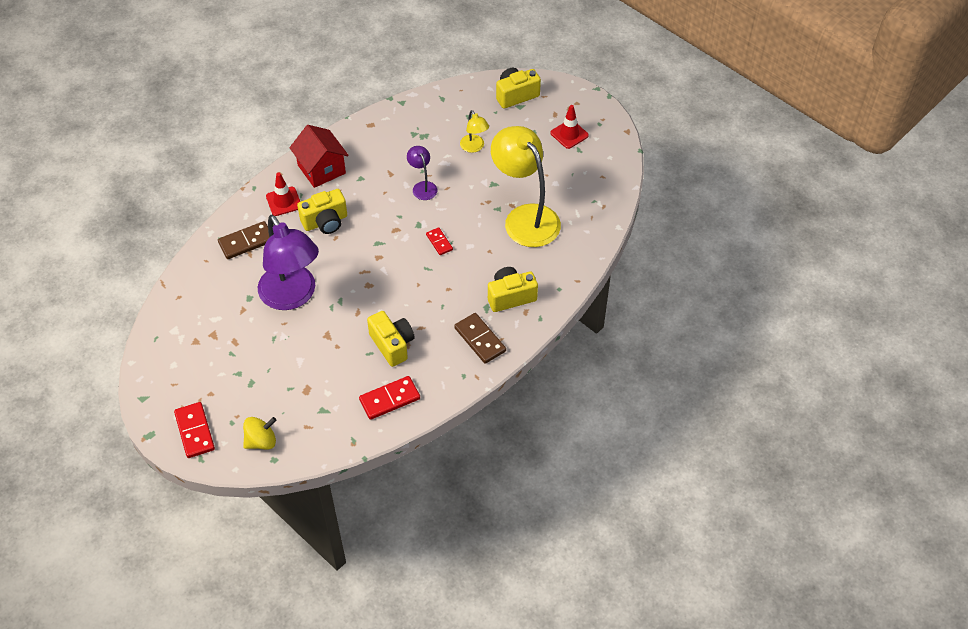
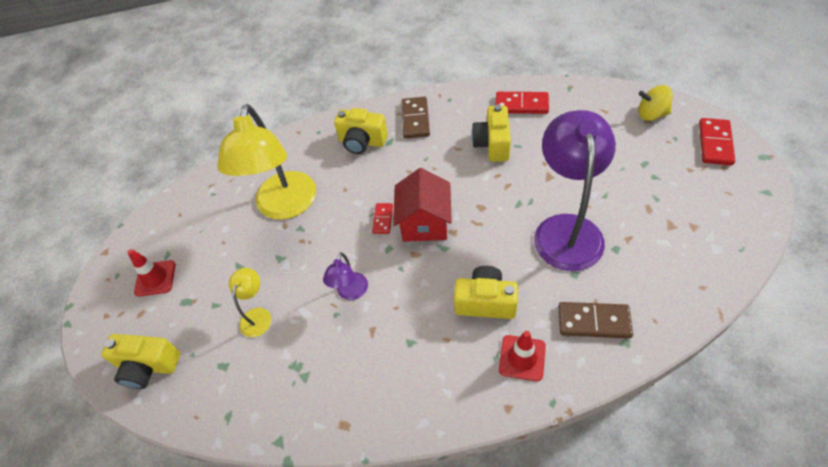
camera: 140 degrees left, 0 degrees up
red house [290,125,349,188] -> red house moved to [393,168,452,242]

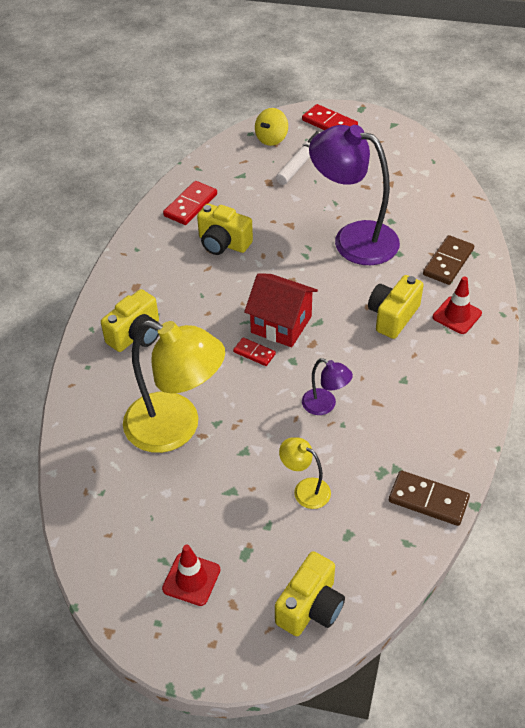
camera: 70 degrees left, 5 degrees down
brown domino [402,97,430,139] -> brown domino moved to [389,470,470,526]
none -> white marker [276,131,321,185]

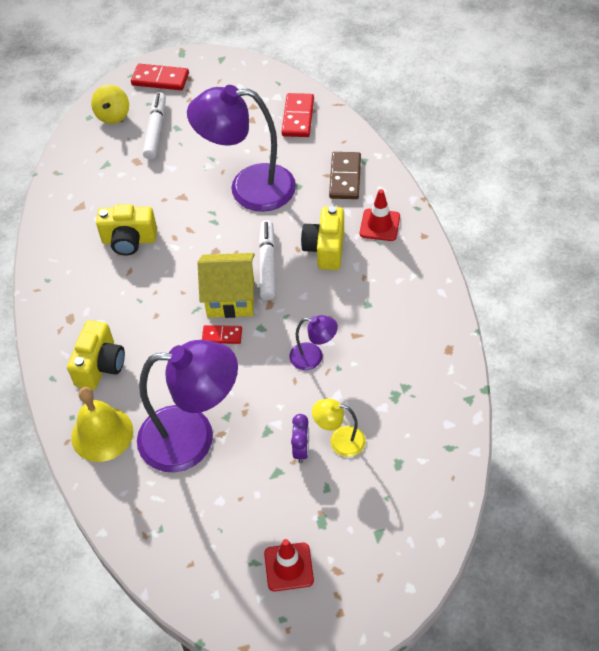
camera: 25 degrees left, 5 degrees up
yellow lamp [123,320,225,453] -> purple lamp [137,340,238,472]
red domino [163,181,217,225] -> red domino moved to [281,93,314,137]
red house [244,273,318,347] -> yellow house [198,253,255,318]
yellow camera [275,551,345,636] -> none
brown domino [389,470,470,526] -> none
none -> yellow bell [71,387,133,462]
none -> white marker [259,220,275,300]
none -> purple clock [291,414,309,463]

